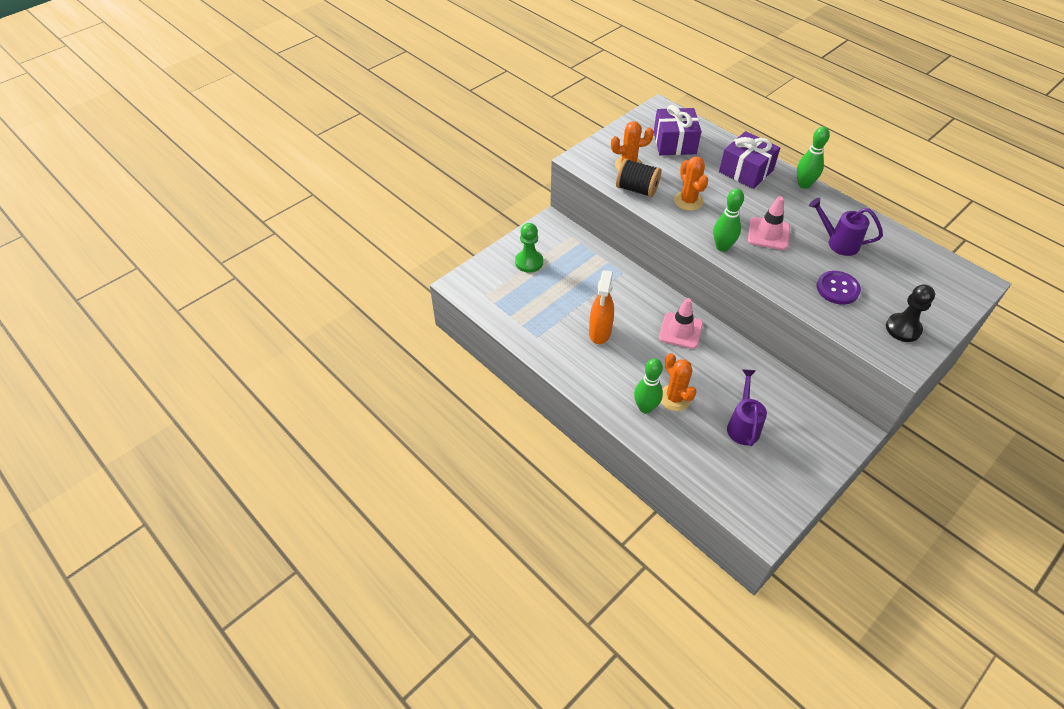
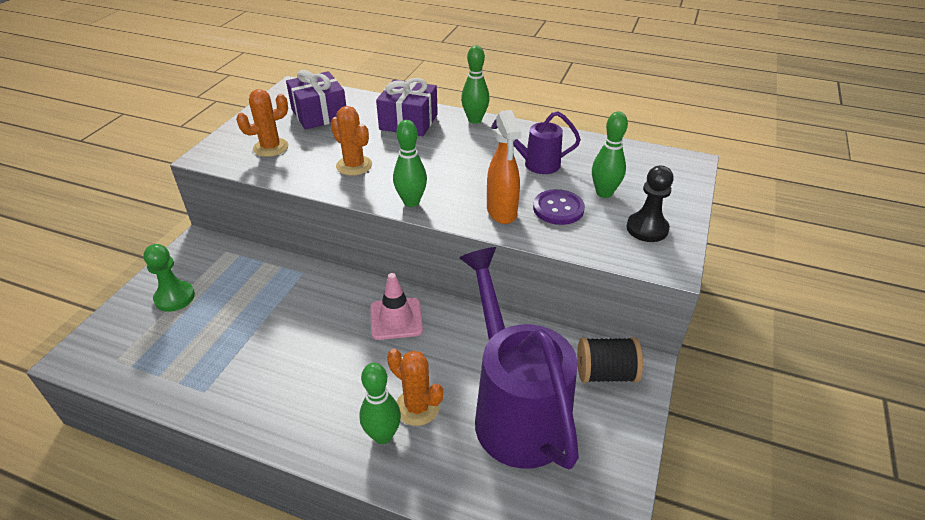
camera: 25 degrees left, 10 degrees down
orange spray bottle [589,270,614,344] -> orange spray bottle moved to [487,110,522,224]
black spool [616,158,661,197] -> black spool moved to [577,337,643,383]
purple watering can [727,369,767,446] -> purple watering can [459,247,579,469], size x2.10
pink traffic cone [748,196,790,250] -> none
none -> green bowling pin [592,112,628,198]

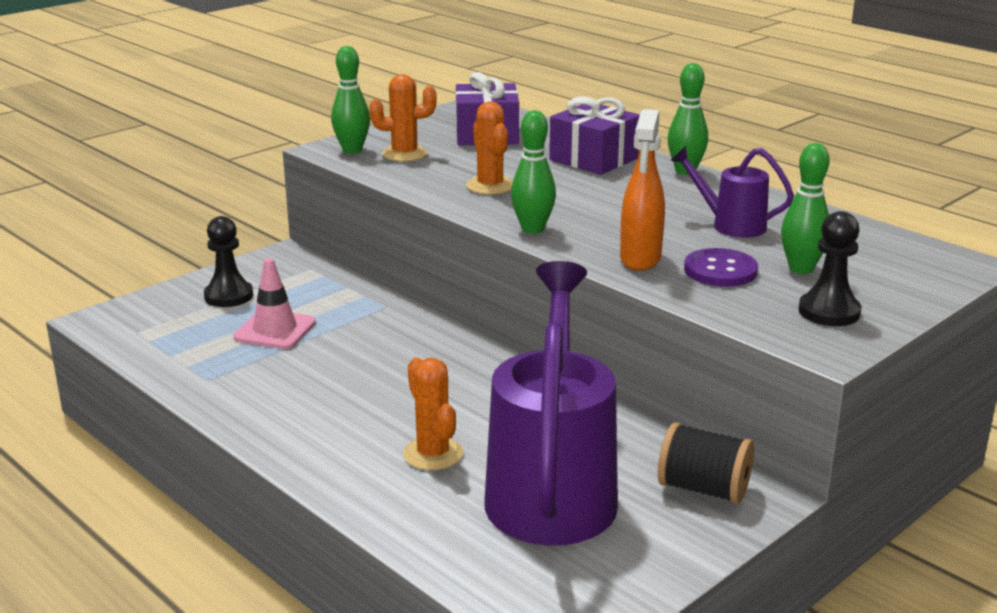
camera: 25 degrees right, 15 degrees down
green pawn [143,244,195,312] -> black pawn [204,216,253,307]
green bowling pin [359,363,401,444] -> green bowling pin moved to [331,46,370,154]
pink traffic cone [370,273,423,340] -> pink traffic cone moved to [233,258,316,349]

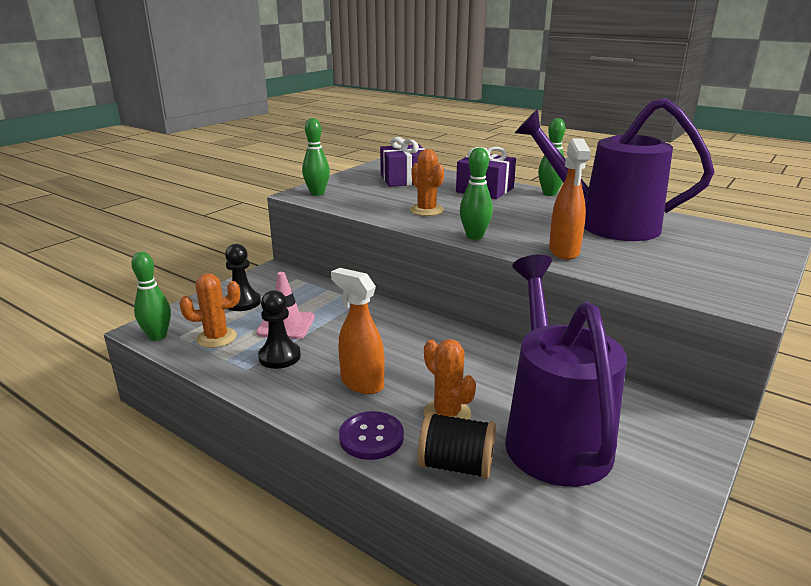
camera: 10 degrees left, 0 degrees up
orange cactus [369,74,437,162] -> orange cactus moved to [180,273,240,348]
black spool [658,422,754,504] -> black spool moved to [418,412,496,479]
purple watering can [670,146,794,238] -> purple watering can [515,98,714,241], size x2.10
purple button [684,248,758,287] -> purple button moved to [339,411,404,460]
green bowling pin [781,143,830,274] -> green bowling pin moved to [131,252,171,341]
black pawn [798,211,862,326] -> black pawn moved to [258,290,301,369]
none -> orange spray bottle [331,268,385,394]

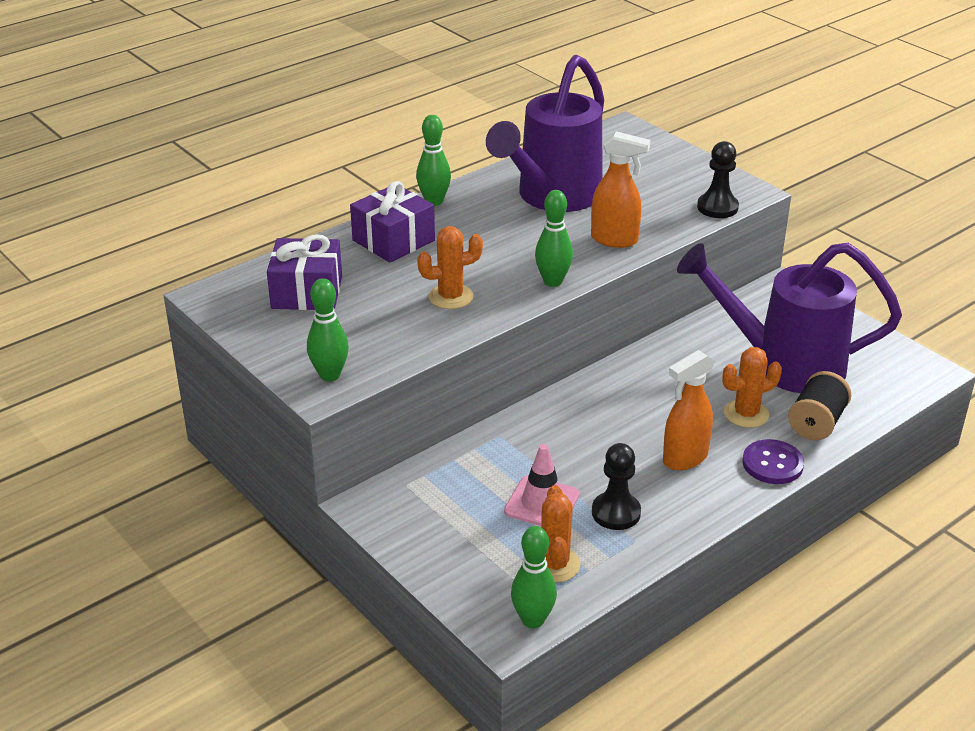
camera: 75 degrees left, 10 degrees up
black pawn [225,244,261,311] -> black pawn moved to [697,141,739,218]

